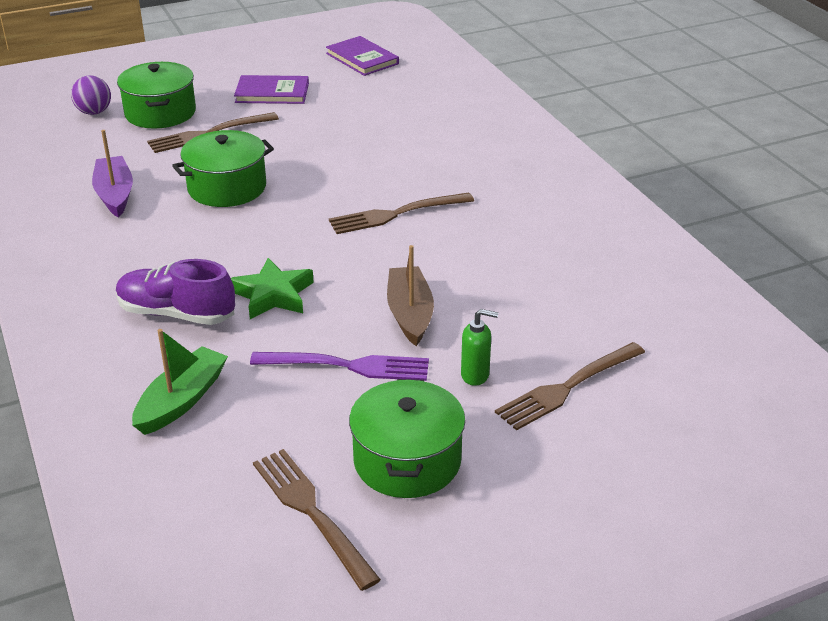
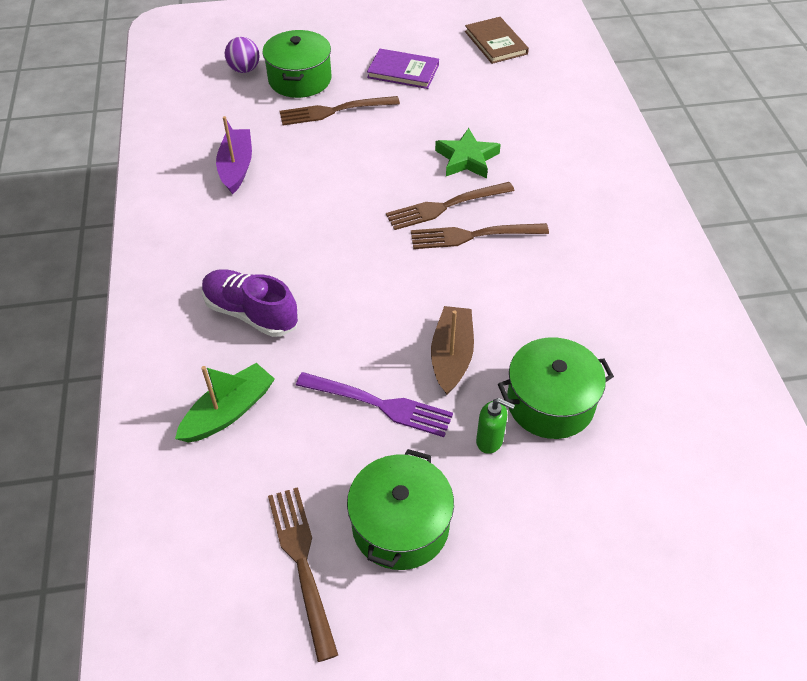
camera: 15 degrees right, 15 degrees up
green pot [172,130,274,207] -> green pot moved to [498,337,614,439]
green star [231,258,314,319] -> green star moved to [435,128,501,178]
purple book [326,36,399,76] -> brown book [465,17,529,64]
brown fork [495,342,645,431] -> brown fork moved to [386,182,515,230]

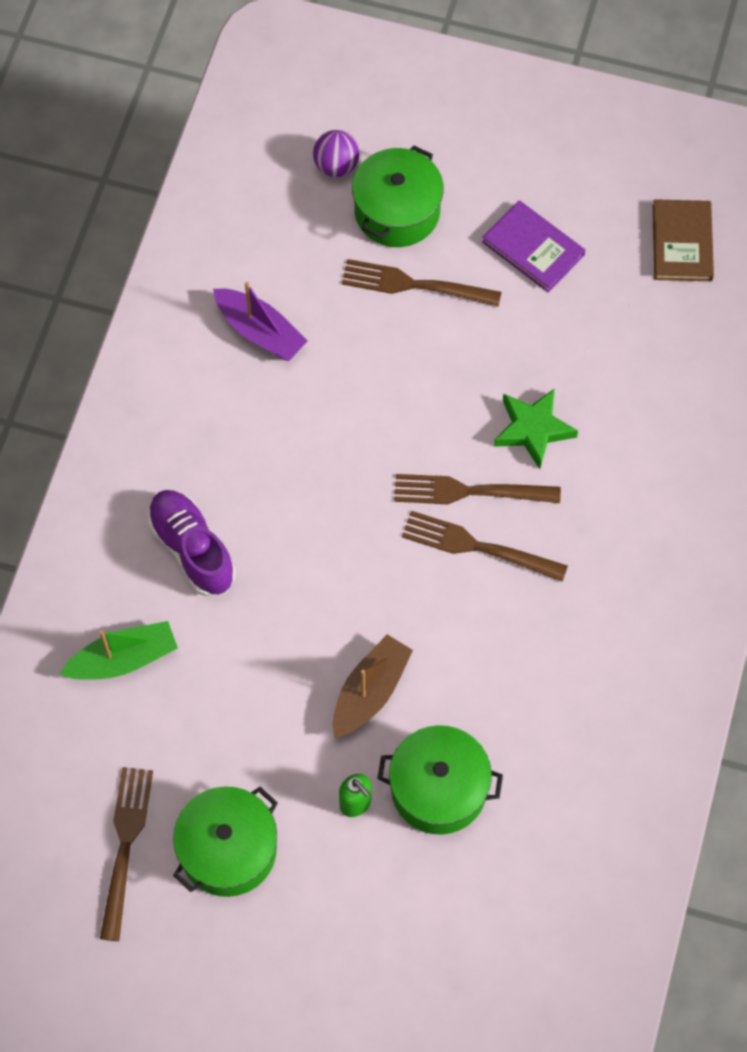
camera: 25 degrees right, 15 degrees up
purple boat [216,116,252,194] -> purple boat turned 105 degrees clockwise [213,282,307,361]
purple fork [296,372,453,437] -> none

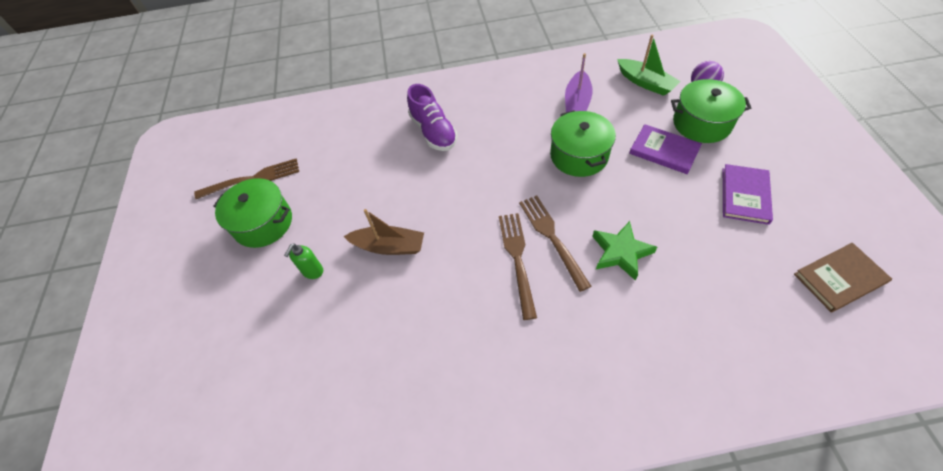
camera: 70 degrees right, 10 degrees down
green boat [60,621,178,680] -> green boat moved to [617,34,681,96]
purple shoe [148,490,236,597] -> purple shoe turned 120 degrees clockwise [407,84,458,151]
brown fork [342,259,502,307] -> purple book [629,124,702,174]
green pot [377,725,503,835] -> green pot moved to [550,110,616,177]

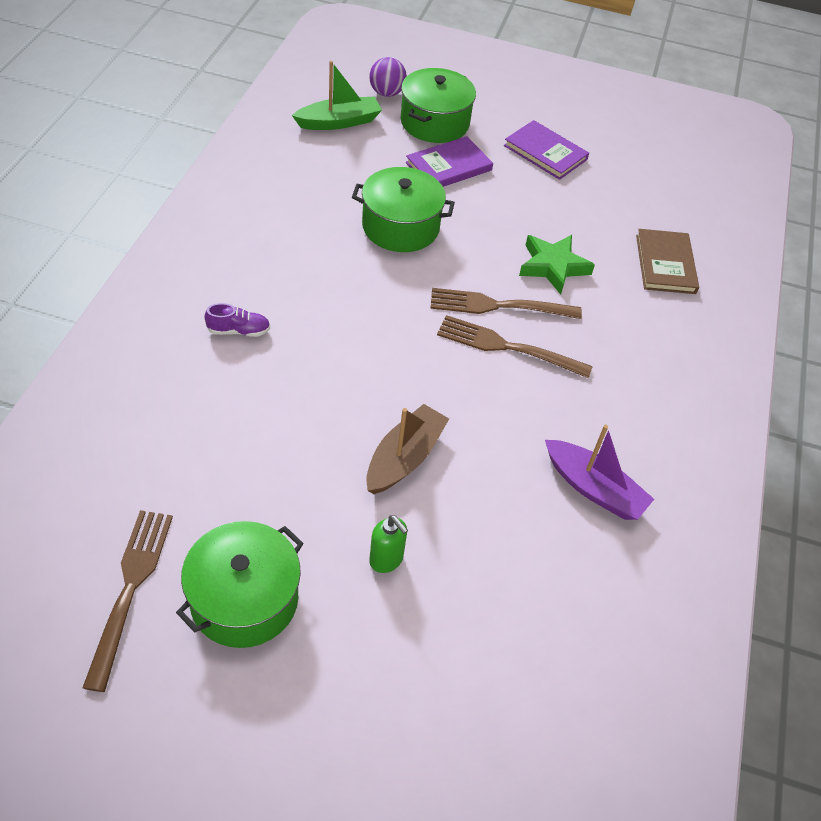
camera: 75 degrees left, 5 degrees down
purple shoe [407,84,458,151] -> purple shoe [204,303,270,337], size x0.52
purple boat [565,53,593,112] -> purple boat moved to [545,425,654,520]
brown book [794,243,892,312] -> brown book moved to [636,229,699,294]

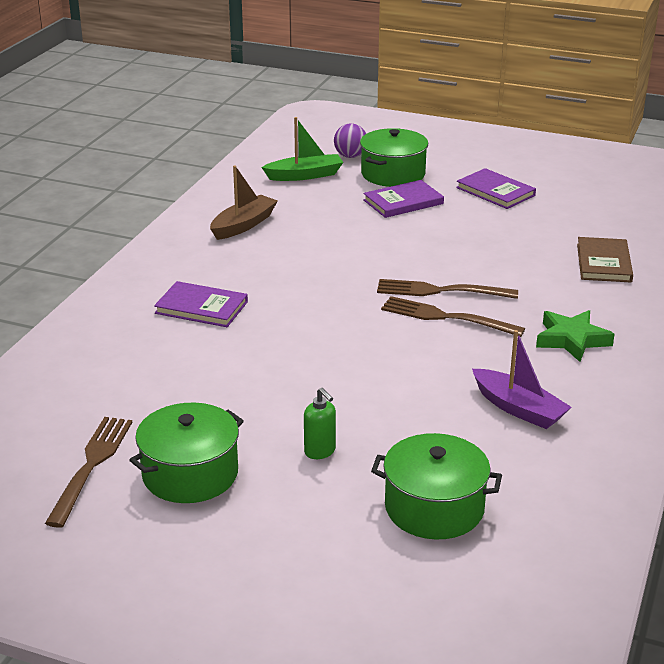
camera: 10 degrees right, 20 degrees down
purple shoe [204,303,270,337] -> purple book [154,281,248,327]
green pot [352,167,455,252] -> green pot moved to [371,433,502,539]
brown boat [366,404,449,494] -> brown boat moved to [210,165,278,240]
green star [519,235,595,294] -> green star moved to [536,310,615,362]

